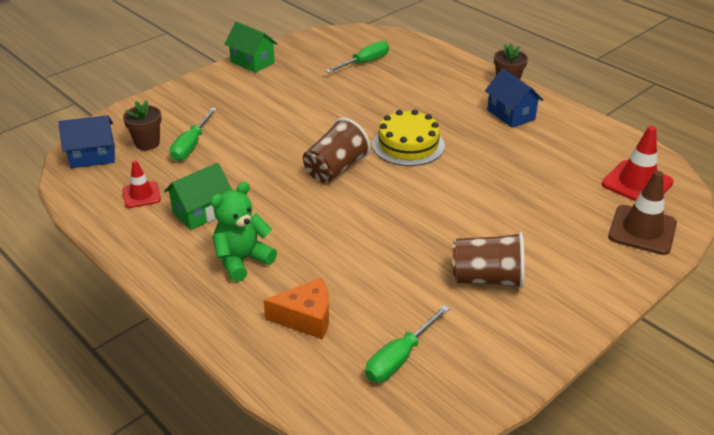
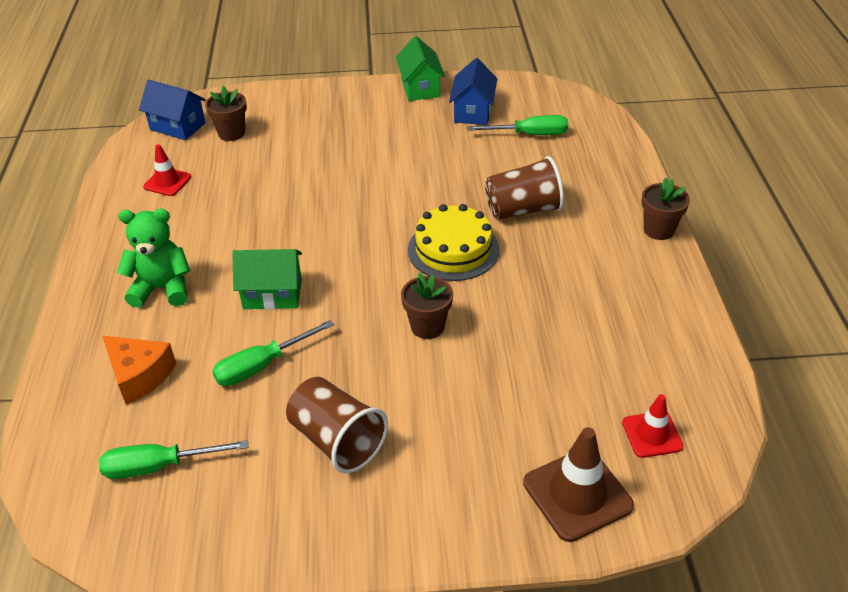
camera: 40 degrees right, 5 degrees up
green house [164,163,232,230] -> green house moved to [232,249,302,310]
green screwdriver [170,108,217,161] -> green screwdriver moved to [212,320,334,386]
brown cup [303,118,370,183] -> brown cup moved to [485,156,564,220]
blue house [485,69,543,128] -> blue house moved to [449,58,497,125]
red traffic cone [602,126,674,201] -> red traffic cone [622,394,684,458], size x0.62
none -> brown flower pot [401,272,453,339]

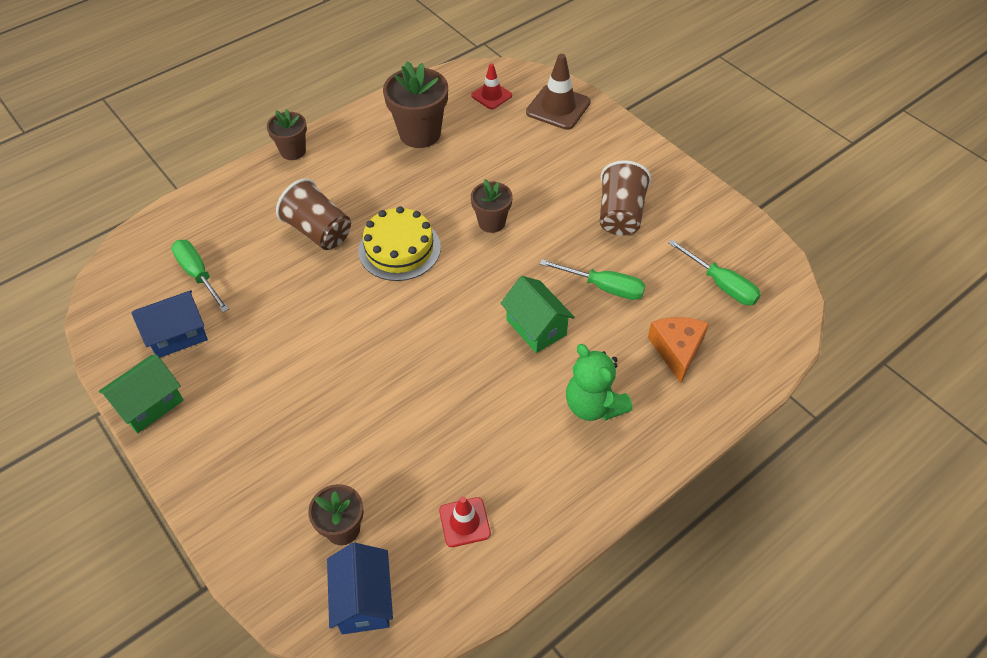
camera: 125 degrees left, 10 degrees up
none -> brown flower pot [383,61,448,148]

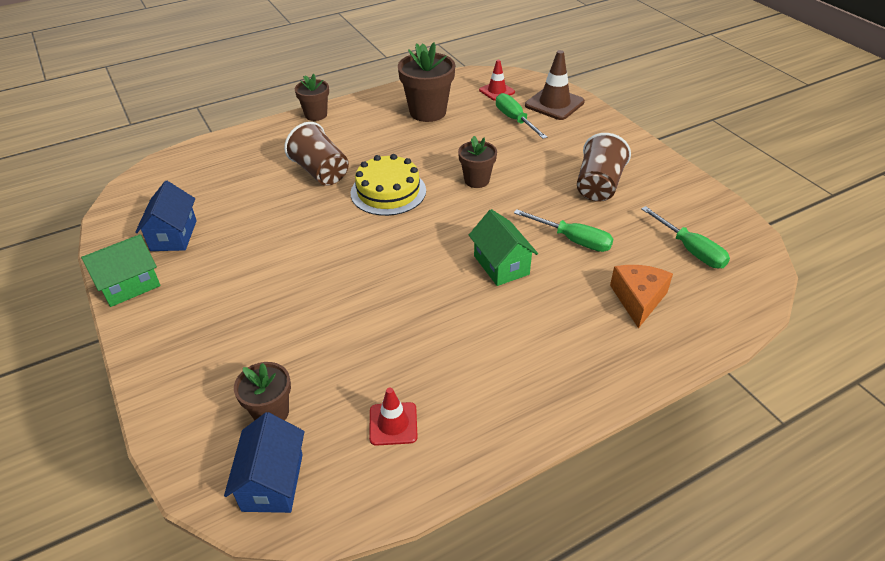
camera: 10 degrees right, 10 degrees down
blue house [131,290,208,358] -> blue house turned 75 degrees counterclockwise [135,181,197,251]
green screwdriver [171,240,229,312] -> green screwdriver moved to [496,93,547,139]
green teddy bear [566,344,633,421] -> none

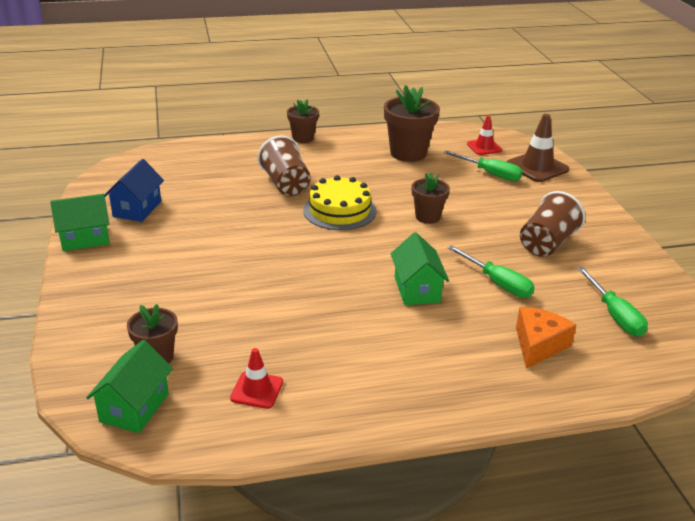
camera: 15 degrees right, 10 degrees down
blue house [224,412,305,513] -> green house [86,340,173,433]
green screwdriver [496,93,547,139] -> green screwdriver turned 135 degrees clockwise [443,151,523,181]

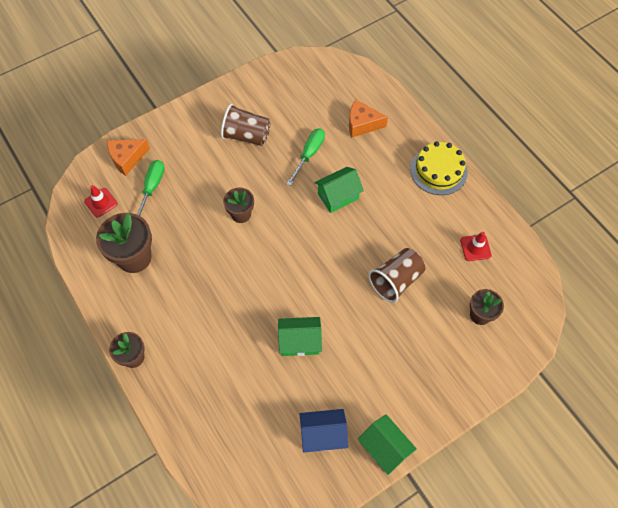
camera: 110 degrees left, 30 degrees up
green house [86,340,173,433] -> green house moved to [278,317,322,356]
brown cup [257,136,311,196] -> brown cup moved to [369,248,425,303]
yellow cake [303,175,377,230] -> yellow cake moved to [410,141,468,195]
brown traffic cone [507,114,569,182] -> orange cheese [107,139,150,176]
green screwdriver [578,267,648,337] -> none

